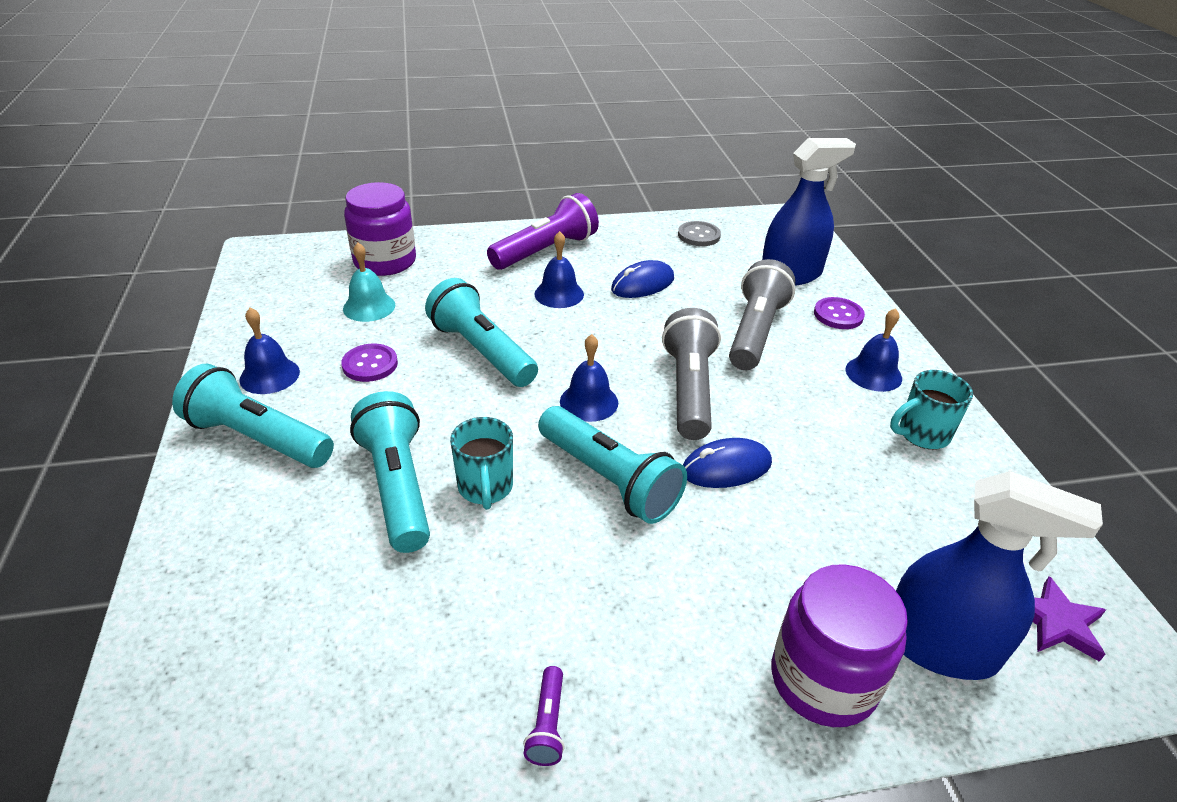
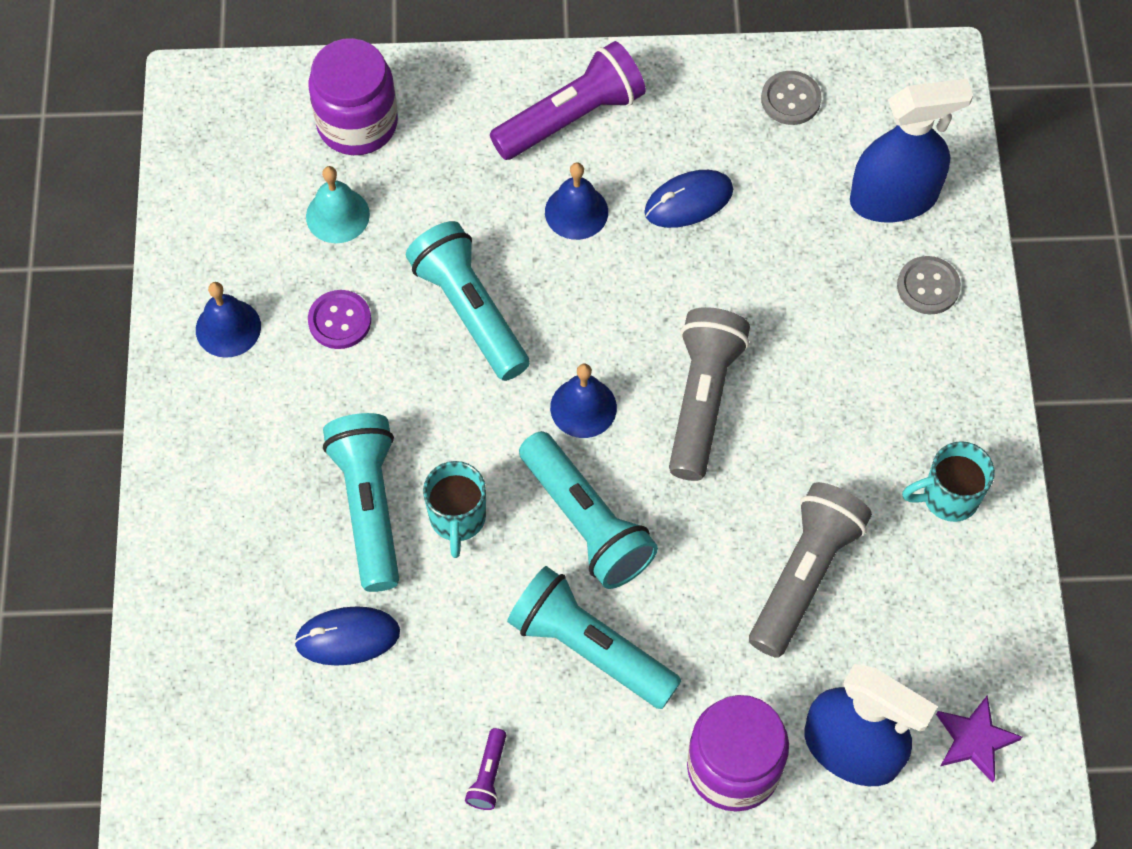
camera: 10 degrees right, 25 degrees up
turquoise flashlight [172,364,334,468] -> turquoise flashlight moved to [507,566,682,709]
blue mouse [683,438,772,488] -> blue mouse moved to [294,606,400,666]
grey flashlight [729,259,795,370] -> grey flashlight moved to [749,482,872,658]
purple button [814,297,865,329] -> grey button [897,256,961,314]
blue bell [845,308,902,392] -> none

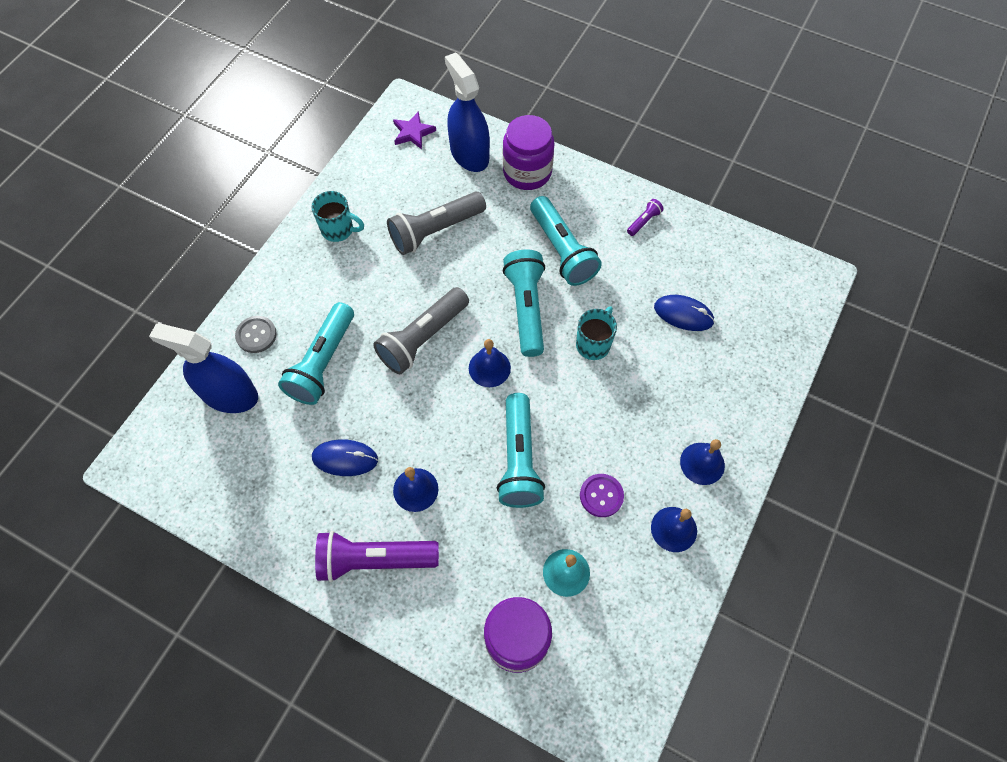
camera: 150 degrees left, 0 degrees up
turquoise flashlight [323,413,399,592] -> turquoise flashlight moved to [278,302,354,405]
grey button [761,71,821,125] -> none
none -> blue bell [680,439,725,485]

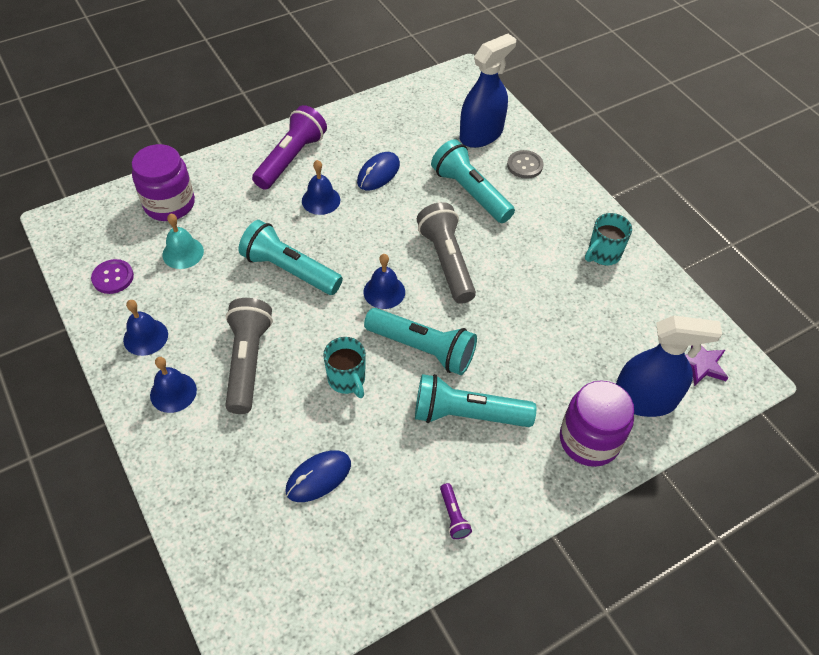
camera: 120 degrees right, 10 degrees down
grey flashlight [387,192,486,255] -> grey flashlight moved to [225,298,273,414]
purple button [580,474,624,517] -> purple button moved to [91,259,134,294]

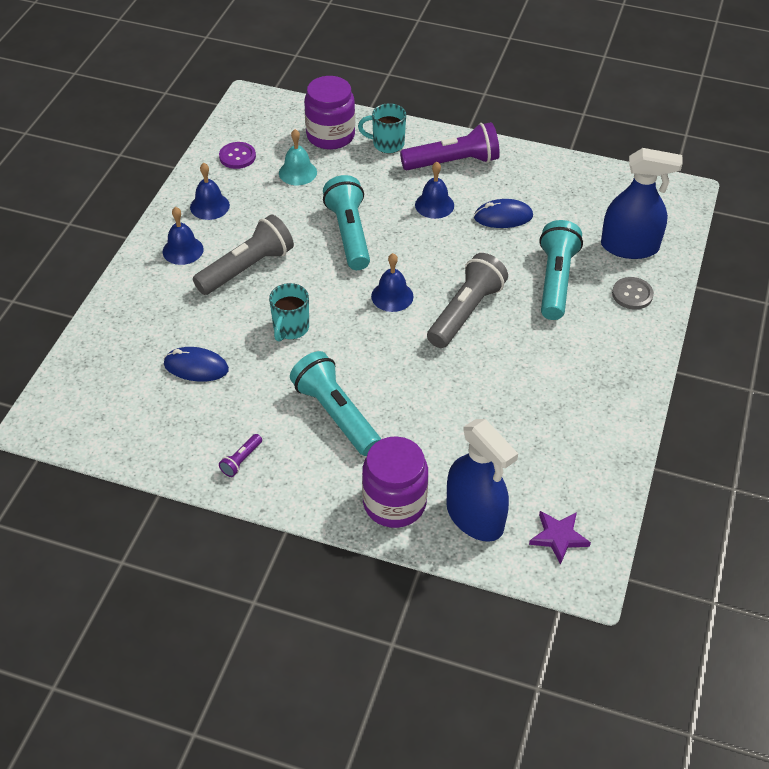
camera: 50 degrees right, 5 degrees down
turquoise flashlight [364,308,477,375] -> none
turquoise mug [585,213,632,265] -> turquoise mug moved to [358,103,406,153]

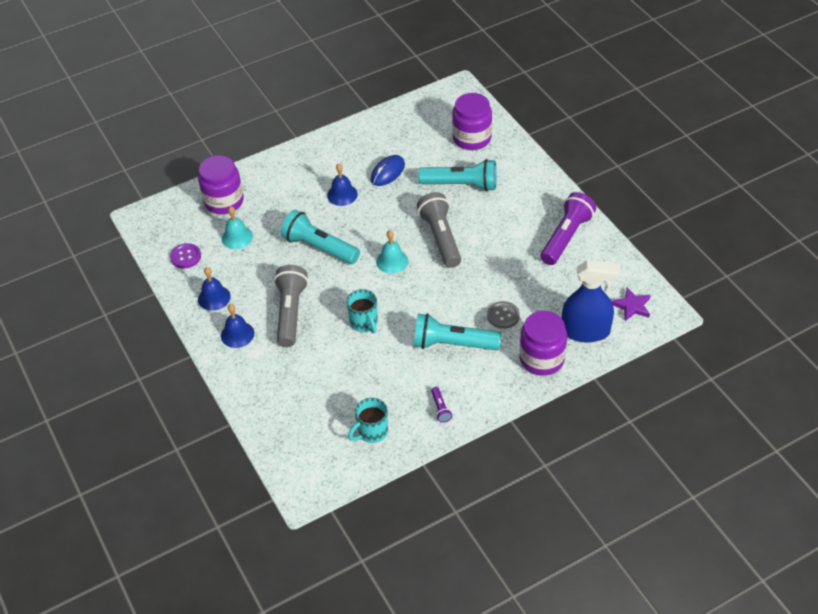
camera: 45 degrees left, 0 degrees up
blue mouse [164,347,229,382] -> none
turquoise mug [358,103,406,153] -> turquoise mug moved to [348,398,388,443]
blue bell [371,253,413,312] -> turquoise bell [376,230,408,274]
purple flashlight [400,122,500,170] -> purple flashlight moved to [541,192,596,265]
turquoise flashlight [539,220,583,320] -> turquoise flashlight turned 135 degrees clockwise [418,159,497,191]
blue spray bottle [601,148,683,259] -> purple jar [452,93,492,150]
grey button [612,277,654,309] -> grey button moved to [487,301,520,329]

